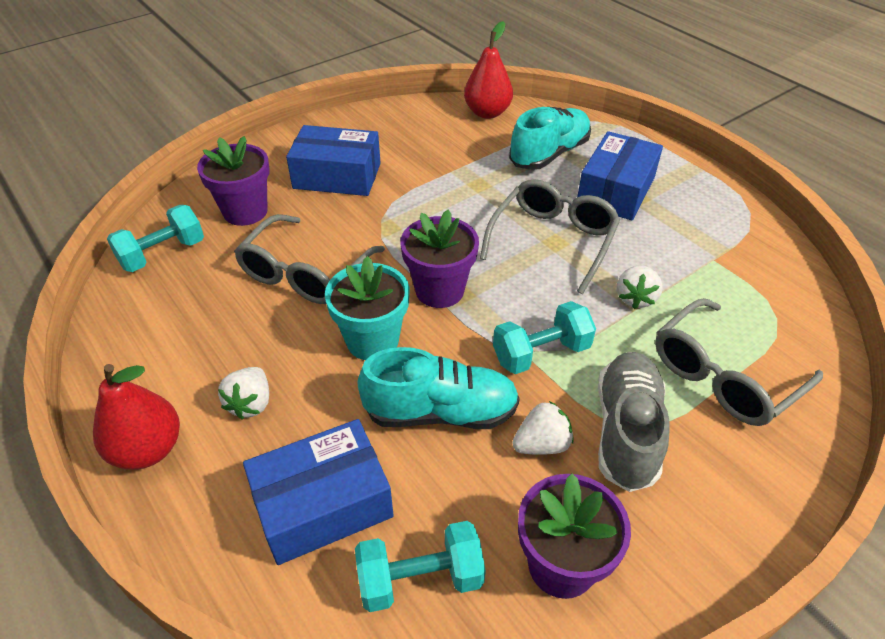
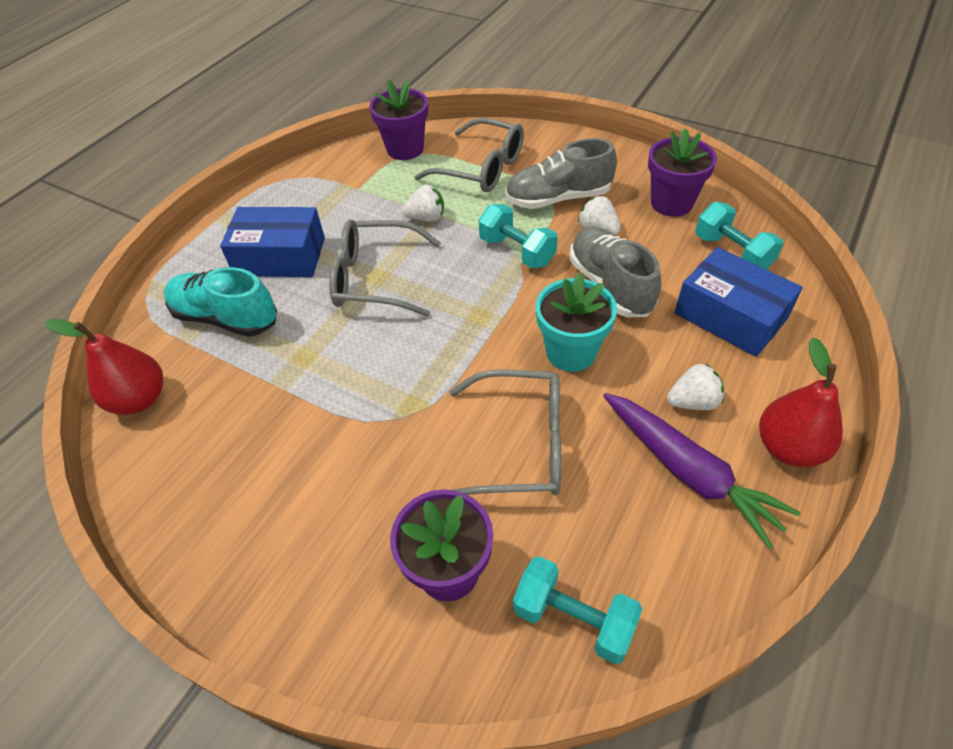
camera: 110 degrees left, 5 degrees up
blue box [286,125,381,196] -> none
turquoise shoe [357,347,520,429] -> grey shoe [570,227,661,317]
purple flower pot [400,210,479,308] -> purple flower pot moved to [369,80,428,160]
none -> purple carrot [603,393,801,549]

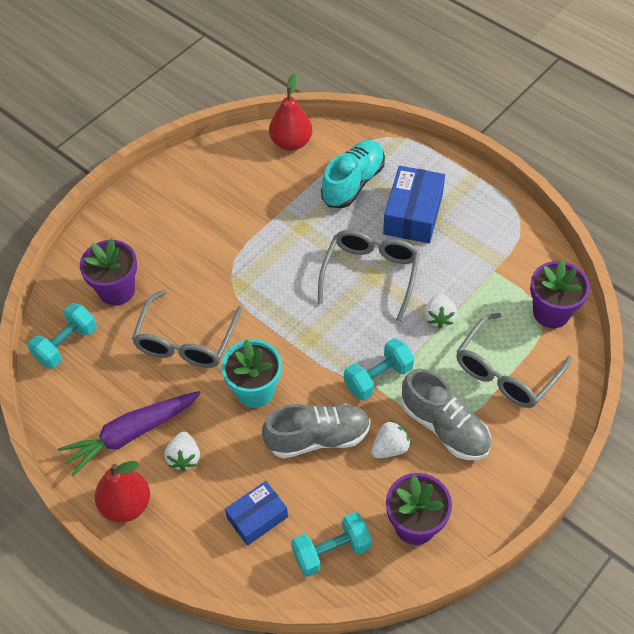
camera: 100 degrees right, 5 degrees up
grey shoe [505,138,617,209] -> grey shoe turned 135 degrees clockwise [401,369,491,460]
blue box [675,247,803,357] -> blue box [225,481,288,546], size x0.64

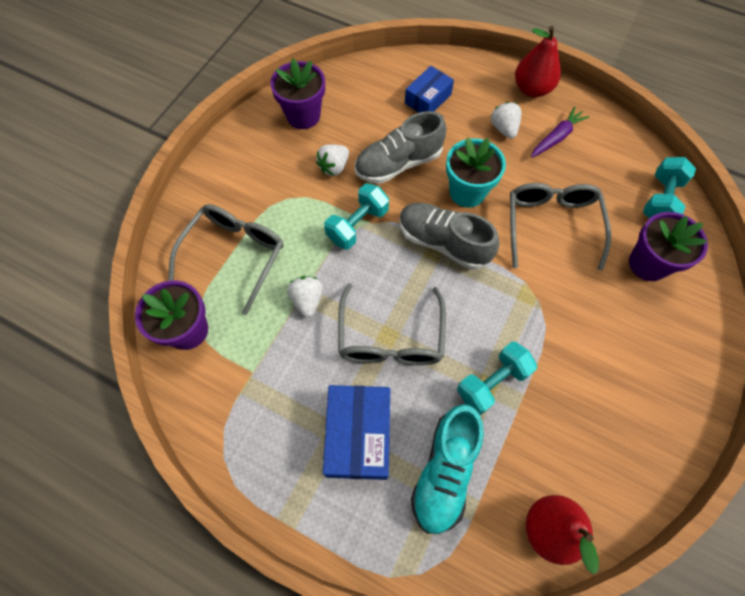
camera: 165 degrees right, 10 degrees up
purple carrot [58,391,201,476] -> purple carrot [531,106,590,158], size x0.62
turquoise dumbbell [291,512,372,577] -> turquoise dumbbell moved to [457,341,537,415]
grey shoe [401,369,491,460] -> grey shoe moved to [399,203,499,270]

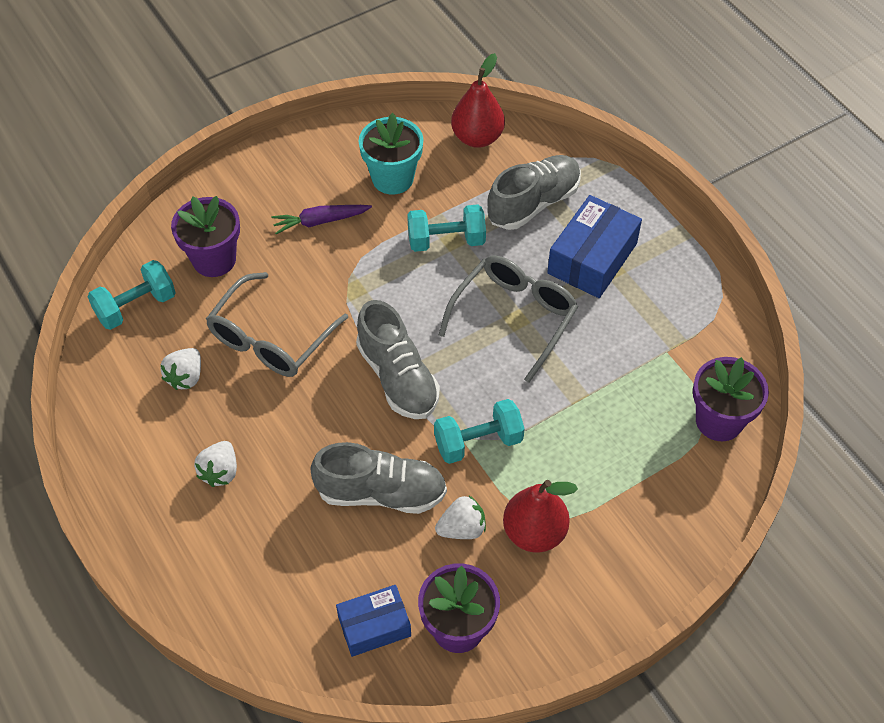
camera: 150 degrees left, 10 degrees down
grey glasses [168,204,284,315] -> none
white strawberry [287,276,323,317] -> white strawberry moved to [160,348,201,390]
blue box [405,66,454,113] -> blue box moved to [336,585,411,657]
turquoise shoe [411,404,484,534] -> grey shoe [487,155,581,230]
turquoise flower pot [446,138,506,208] -> turquoise flower pot moved to [359,113,423,195]
red pear [515,26,561,98] -> red pear moved to [503,480,578,553]
purple carrot [531,106,590,158] -> purple carrot moved to [271,205,372,234]

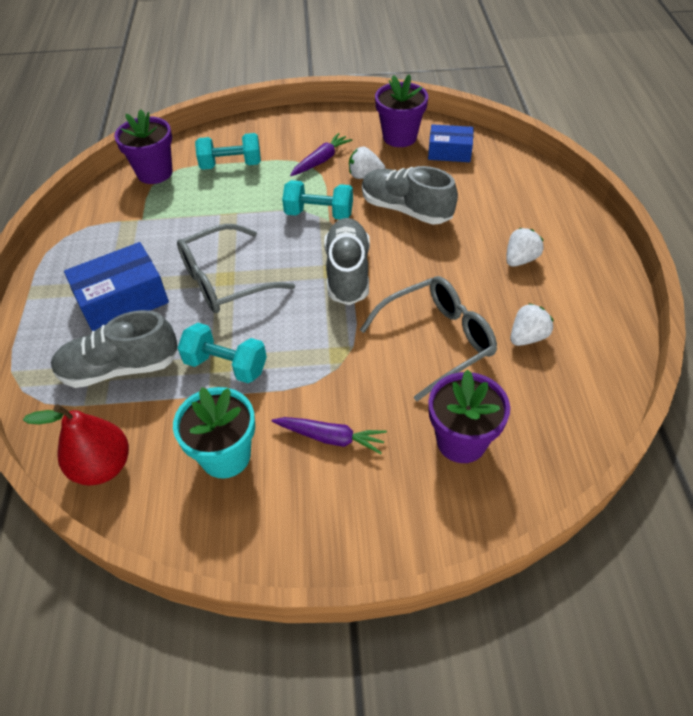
camera: 150 degrees left, 5 degrees down
turquoise dumbbell [87,260,176,330] -> turquoise dumbbell moved to [195,133,261,170]
red pear [503,480,578,553] -> purple carrot [290,133,353,176]

